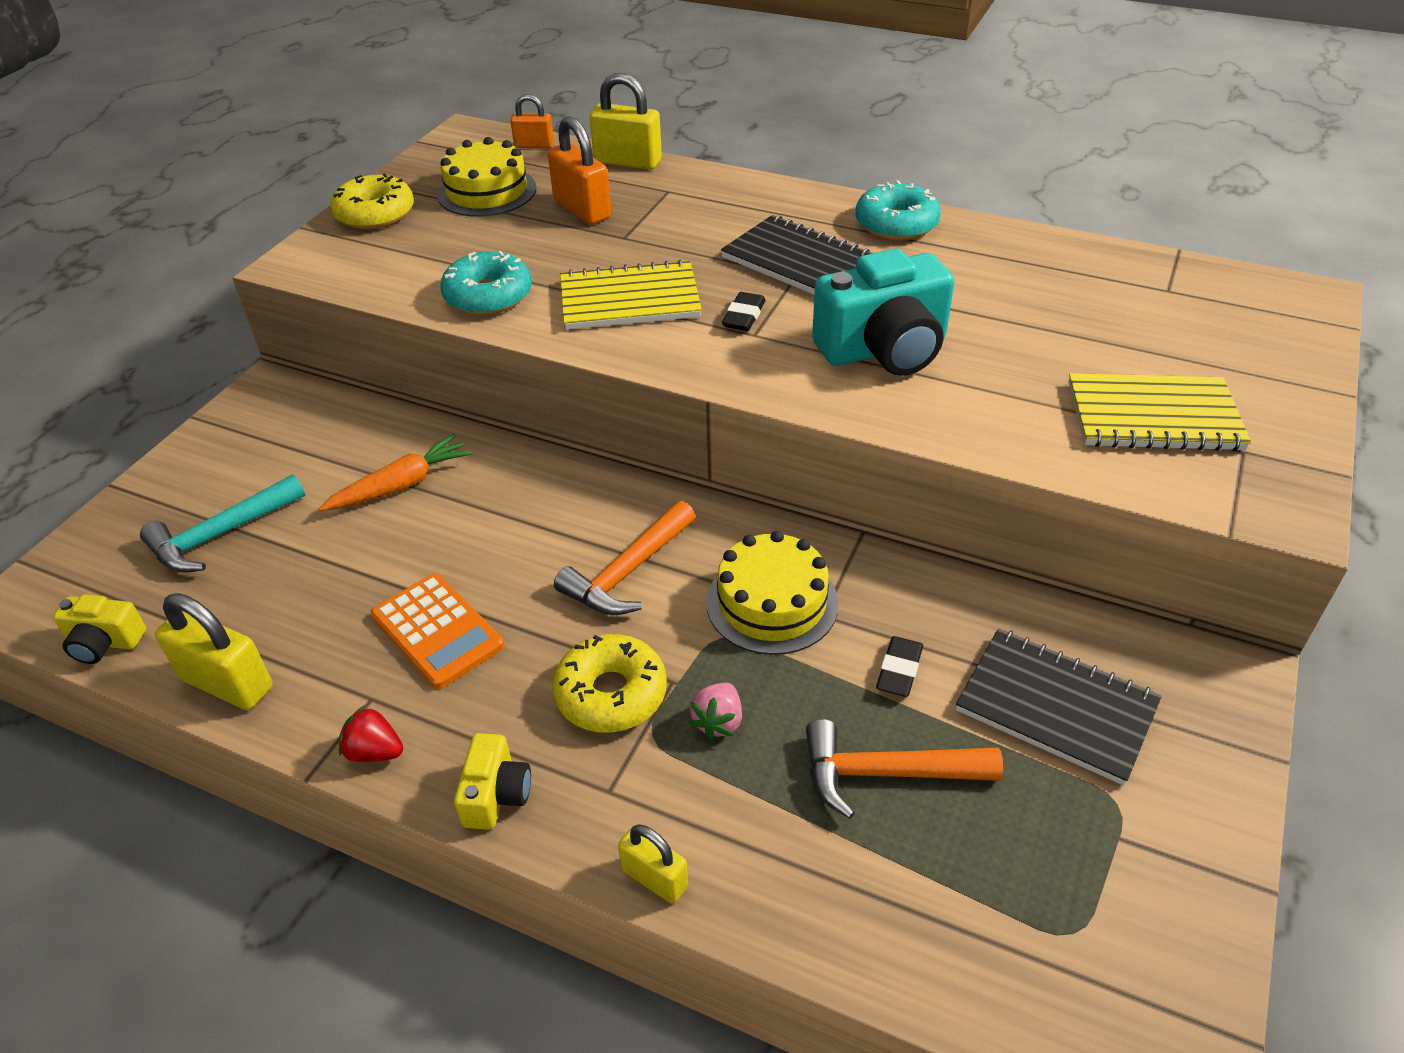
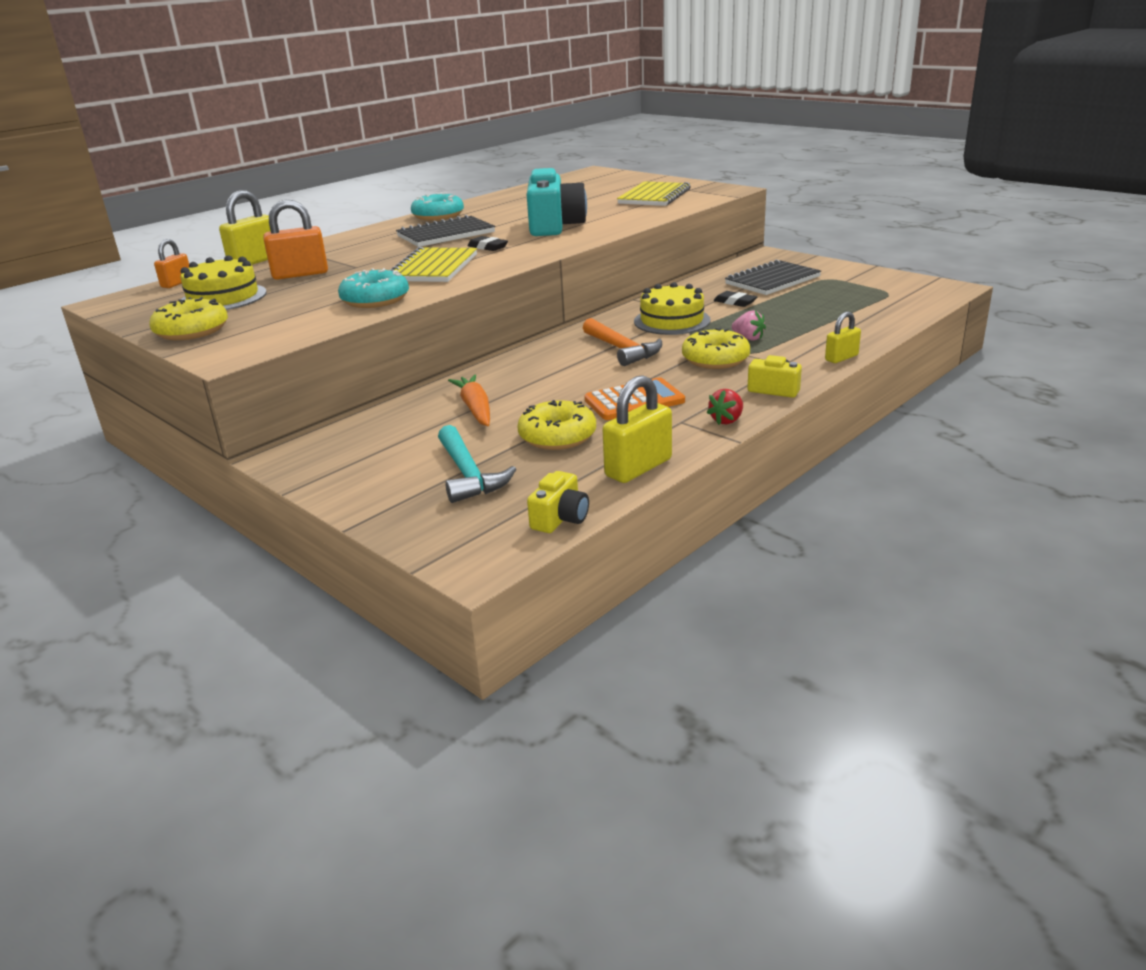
camera: 70 degrees left, 15 degrees down
orange hammer [806,719,1003,819] -> none
none -> yellow donut [517,400,596,450]

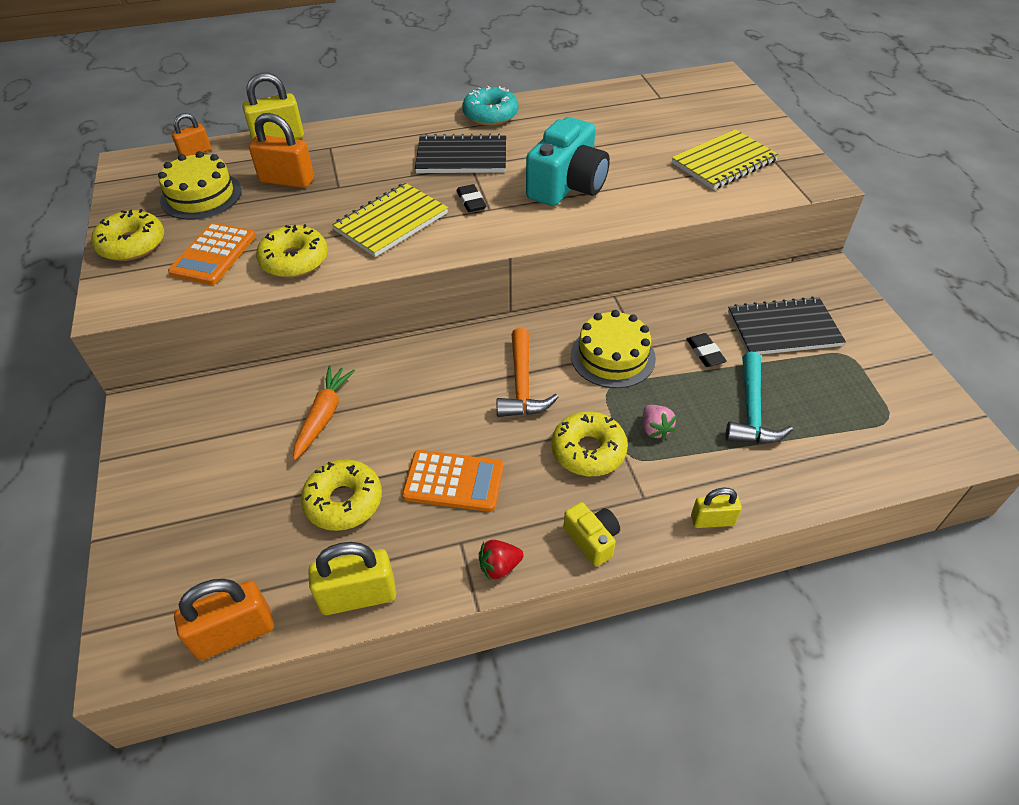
camera: 30 degrees right, 20 degrees up
turquoise donut [338,268,409,308] -> yellow donut [256,224,328,278]
turquoise hammer [438,425,516,503] -> turquoise hammer moved to [725,352,793,444]
yellow camera [527,471,589,533] -> orange padlock [174,579,274,660]
none -> orange calculator [168,223,256,285]

